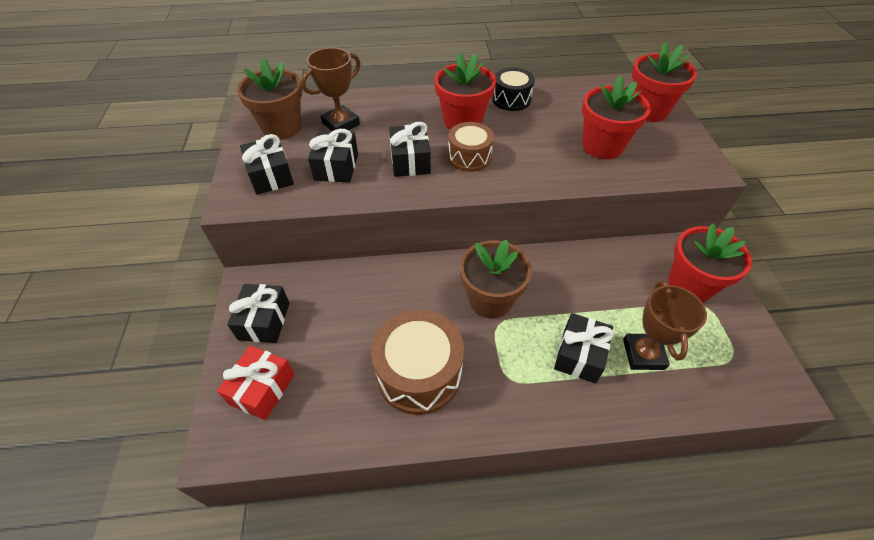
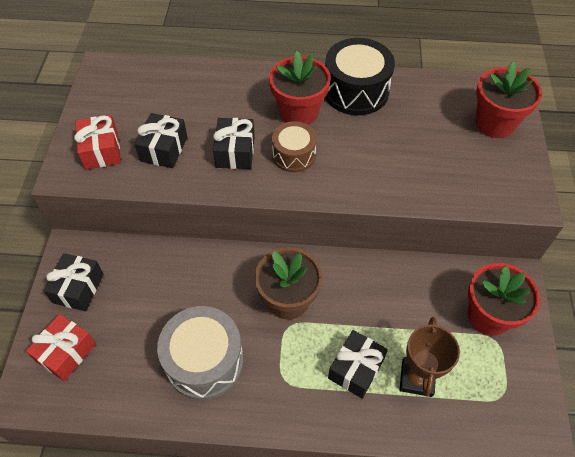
camera: 10 degrees right, 5 degrees up
brown flower pot [237,58,302,140] -> none
black gift [240,134,294,195] -> red gift [74,115,121,170]
brown trophy [301,48,361,131] -> none
brown drum [371,310,464,415] -> grey drum [157,306,244,400]
black drum [492,68,535,111] -> black drum [325,38,395,115], size x1.64
red flower pot [582,75,651,159] -> none

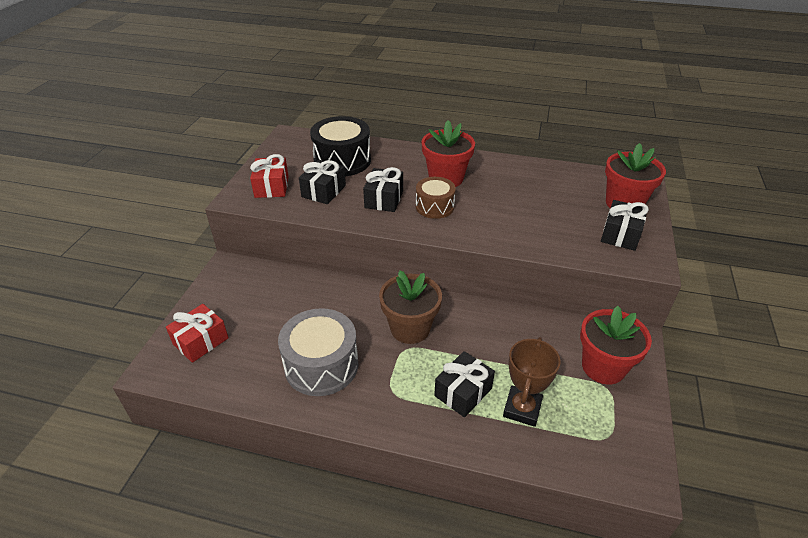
camera: 10 degrees right, 15 degrees down
black gift [43,253,104,311] -> black gift moved to [601,200,649,251]
black drum [325,38,395,115] -> black drum moved to [310,116,371,176]

